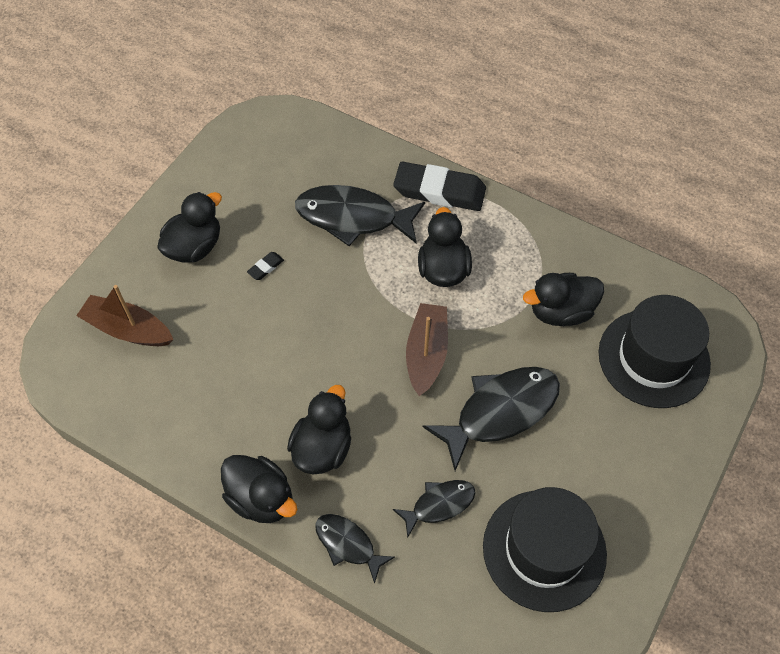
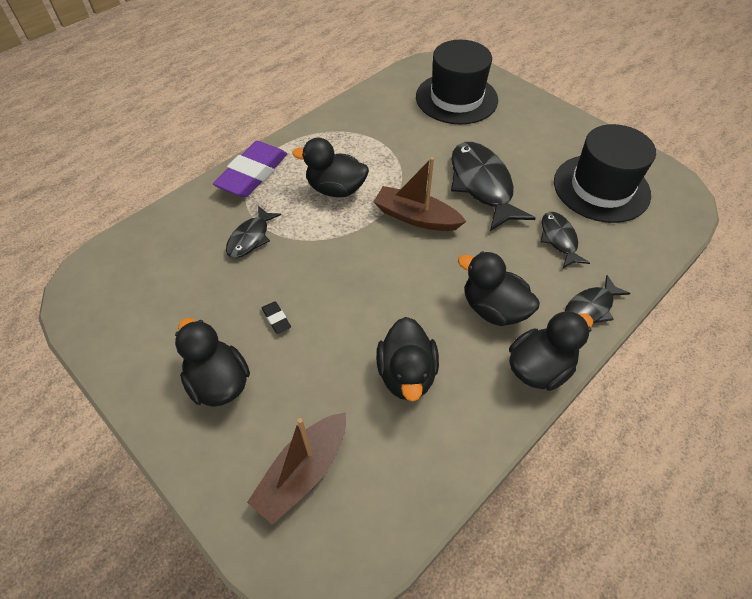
camera: 75 degrees left, 5 degrees down
black fish [295,185,425,246] -> black fish [226,206,281,258], size x0.55
black eraser [393,162,486,211] -> purple eraser [213,141,287,197]
black duck [523,273,604,326] -> black duck moved to [376,317,439,401]

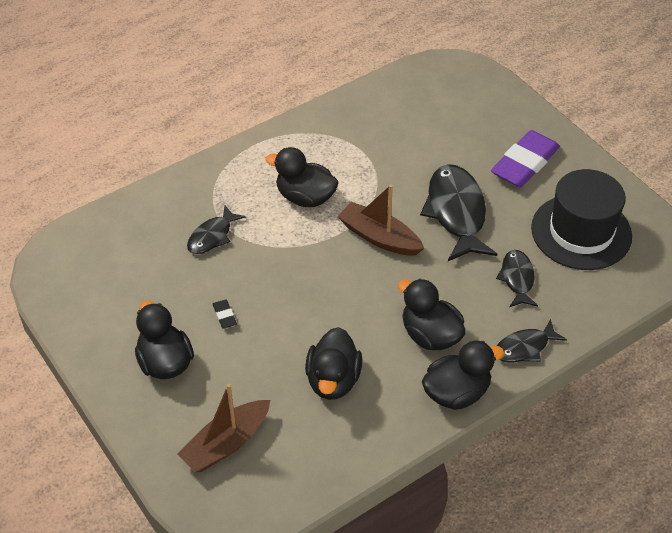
camera: 10 degrees right, 5 degrees down
purple eraser [213,141,287,197] -> purple eraser moved to [491,130,560,187]
black hat [416,40,498,125] -> none

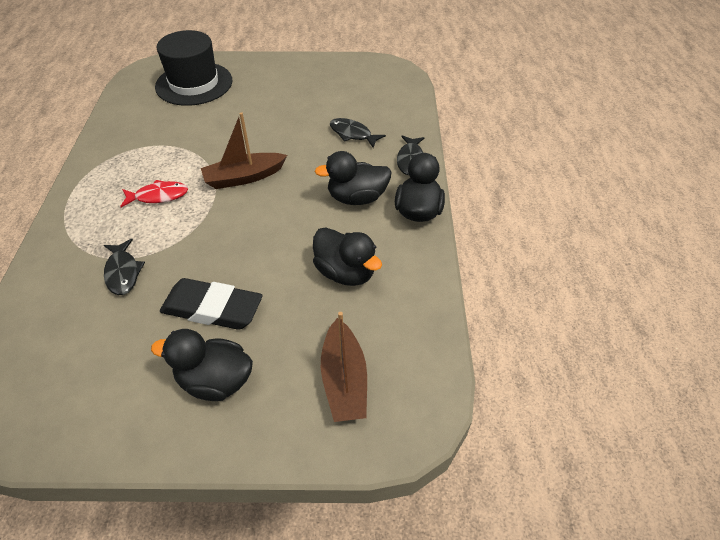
camera: 55 degrees left, 0 degrees up
black eraser [212,300,237,329] -> black eraser [160,278,263,330], size x2.46
black duck [265,147,339,207] -> red fish [120,180,188,207]
black fish [420,164,497,261] -> none
purple eraser [491,130,560,187] -> none
black hat [531,169,632,270] -> black hat moved to [155,30,232,106]

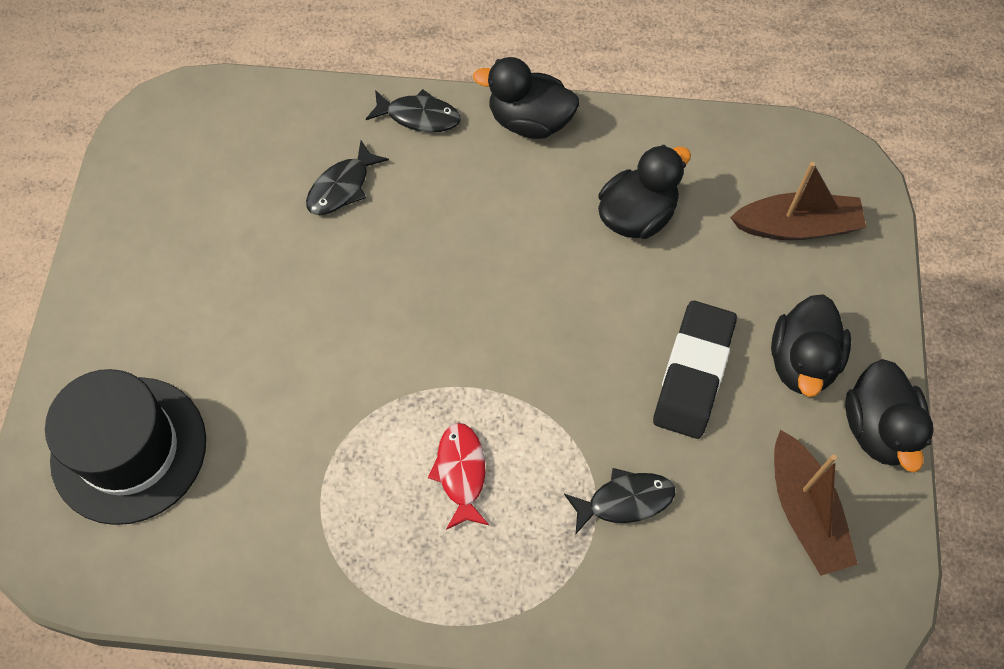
camera: 85 degrees left, 15 degrees up
brown boat [201,112,287,189] -> brown boat moved to [774,430,858,576]
black duck [315,151,392,205] -> black duck moved to [845,359,934,472]

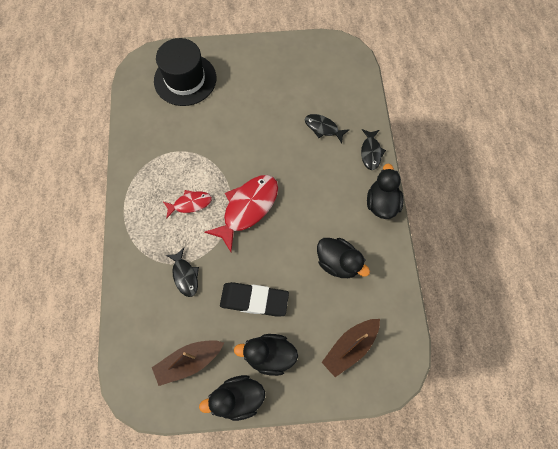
camera: 80 degrees right, 5 degrees up
brown boat [730,162,866,240] -> brown boat turned 60 degrees clockwise [322,319,380,377]
none -> red fish [204,175,278,252]

